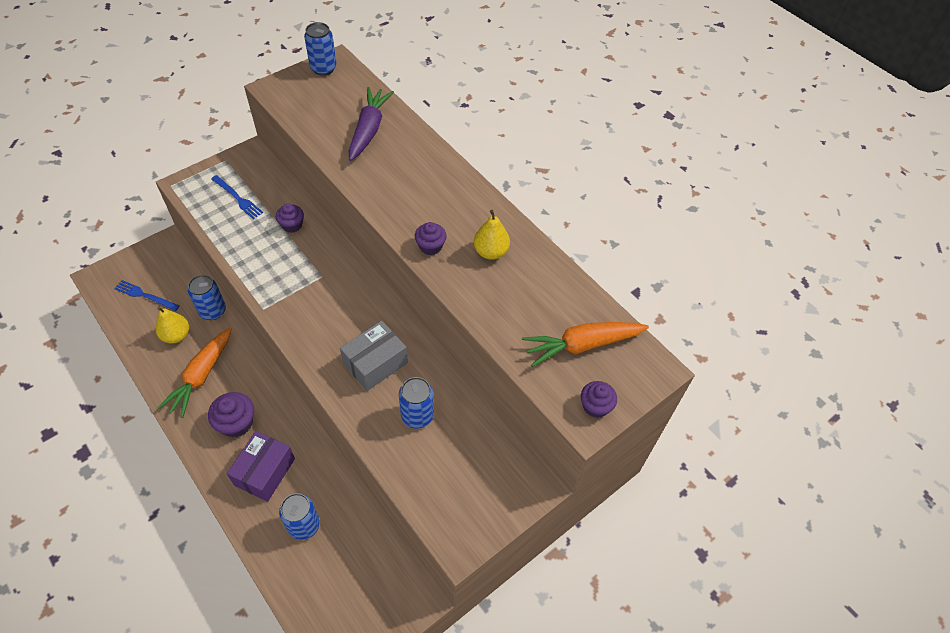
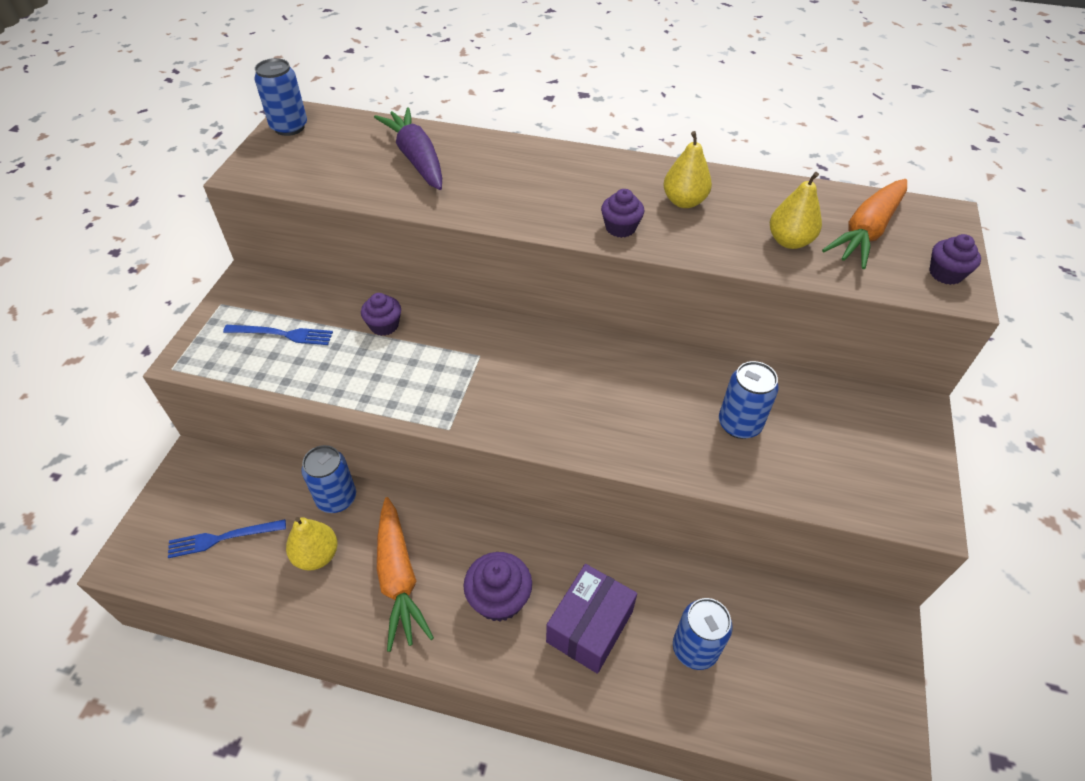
camera: 35 degrees left, 5 degrees down
purple box [227,431,295,502] -> purple box turned 45 degrees clockwise [546,564,637,674]
grey box [340,321,408,391] -> none
none -> yellow pear [770,172,822,249]

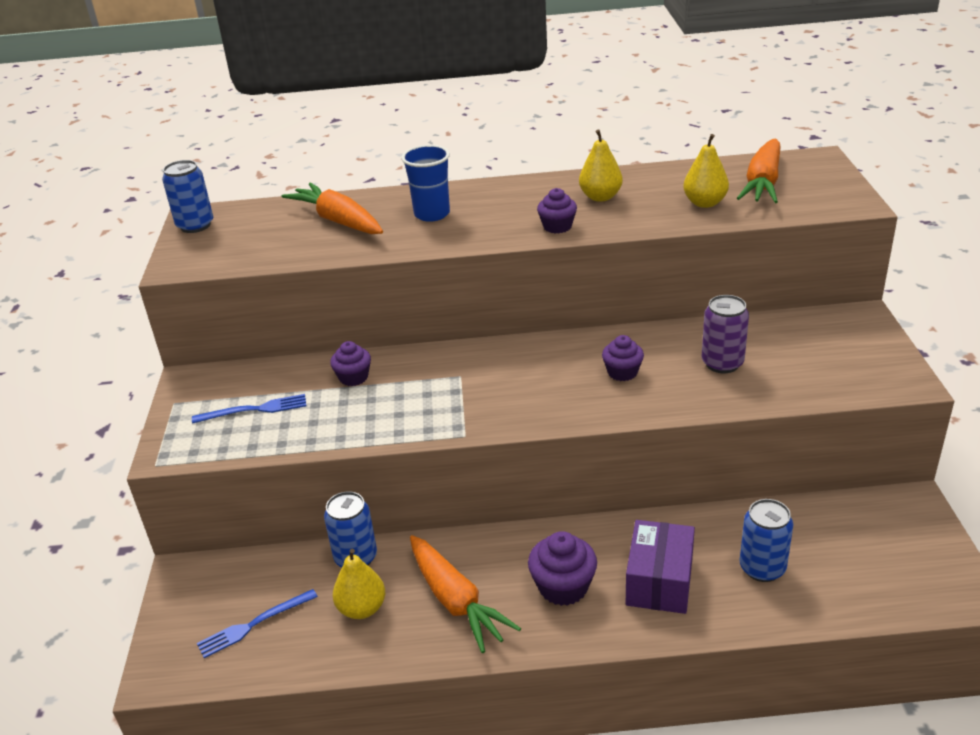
camera: 15 degrees left, 15 degrees down
purple carrot [374,107,442,190] -> orange carrot [281,183,383,234]
blue can [719,361,779,439] -> purple can [702,295,749,373]
purple cupcake [929,234,981,285] -> purple cupcake moved to [602,335,644,381]
none -> blue cup [401,145,450,222]

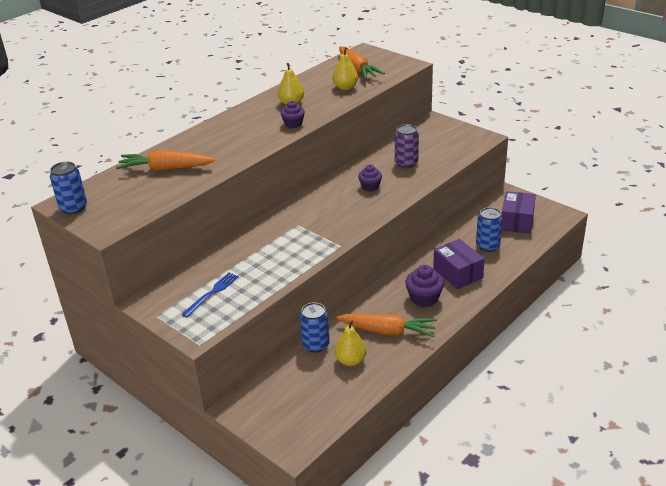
camera: 45 degrees left, 0 degrees up
blue fork [197,589,318,658] -> none
purple cupcake [330,341,371,386] -> none
blue cup [401,145,450,222] -> none
none -> purple box [502,191,536,234]

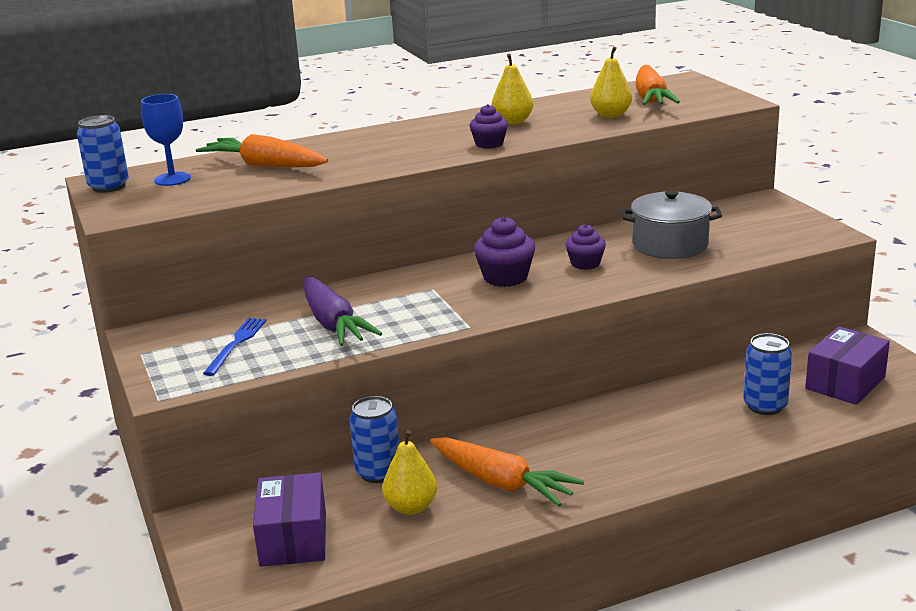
camera: 25 degrees right, 10 degrees down
blue fork [181,272,239,317] -> blue fork turned 45 degrees counterclockwise [203,318,267,376]
purple can [395,124,419,168] -> grey pot [621,190,722,259]
purple cupcake [405,265,444,307] -> purple cupcake moved to [474,216,535,287]
purple box [433,239,485,289] -> purple box moved to [253,472,326,567]
none -> blue goblet [141,94,191,186]
none -> purple carrot [303,277,382,346]

